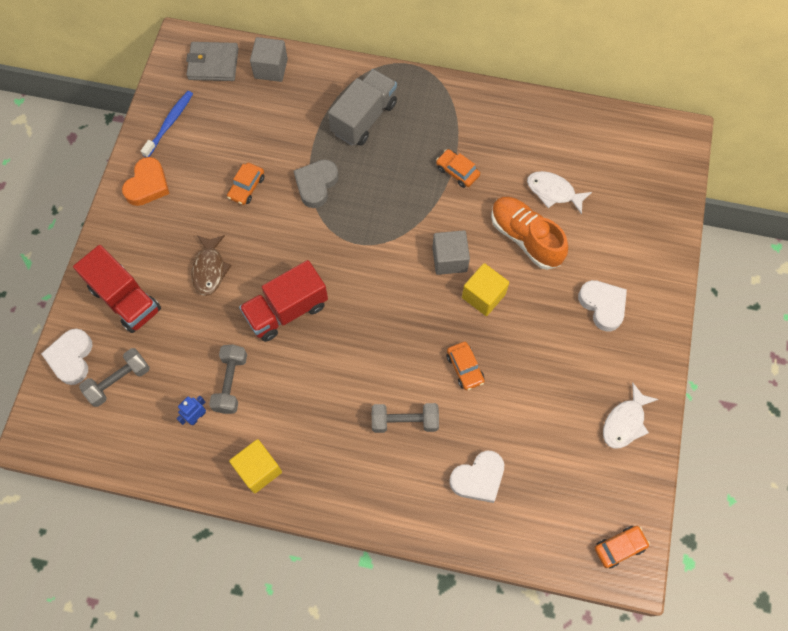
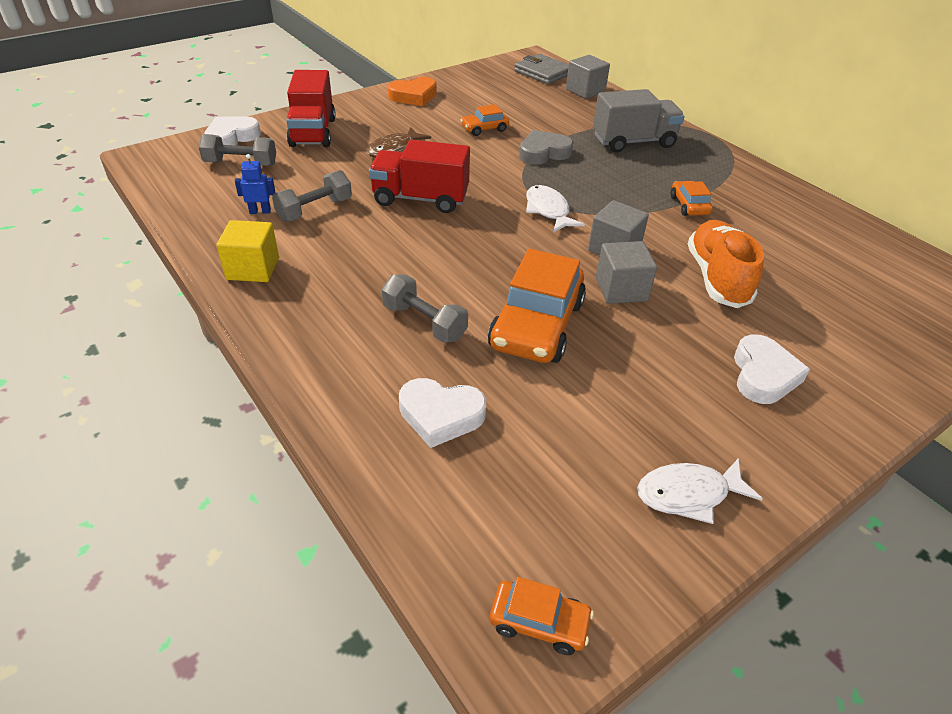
camera: 40 degrees right, 25 degrees down
blue toothbrush [141,91,193,157] -> none
orange car [447,342,485,390] -> orange car [488,249,586,363], size x2.04
yellow cube [462,263,509,316] -> grey cube [596,241,657,304]
white fish [527,171,592,215] -> white fish moved to [526,185,585,233]

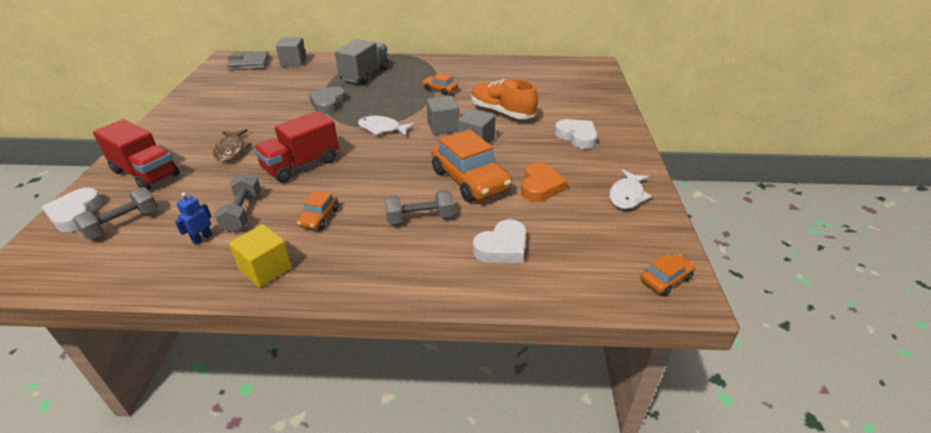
camera: 50 degrees left, 5 degrees down
orange heart [388,77,437,106] -> orange heart moved to [521,162,567,202]
orange car [461,104,509,136] -> orange car moved to [296,190,339,230]

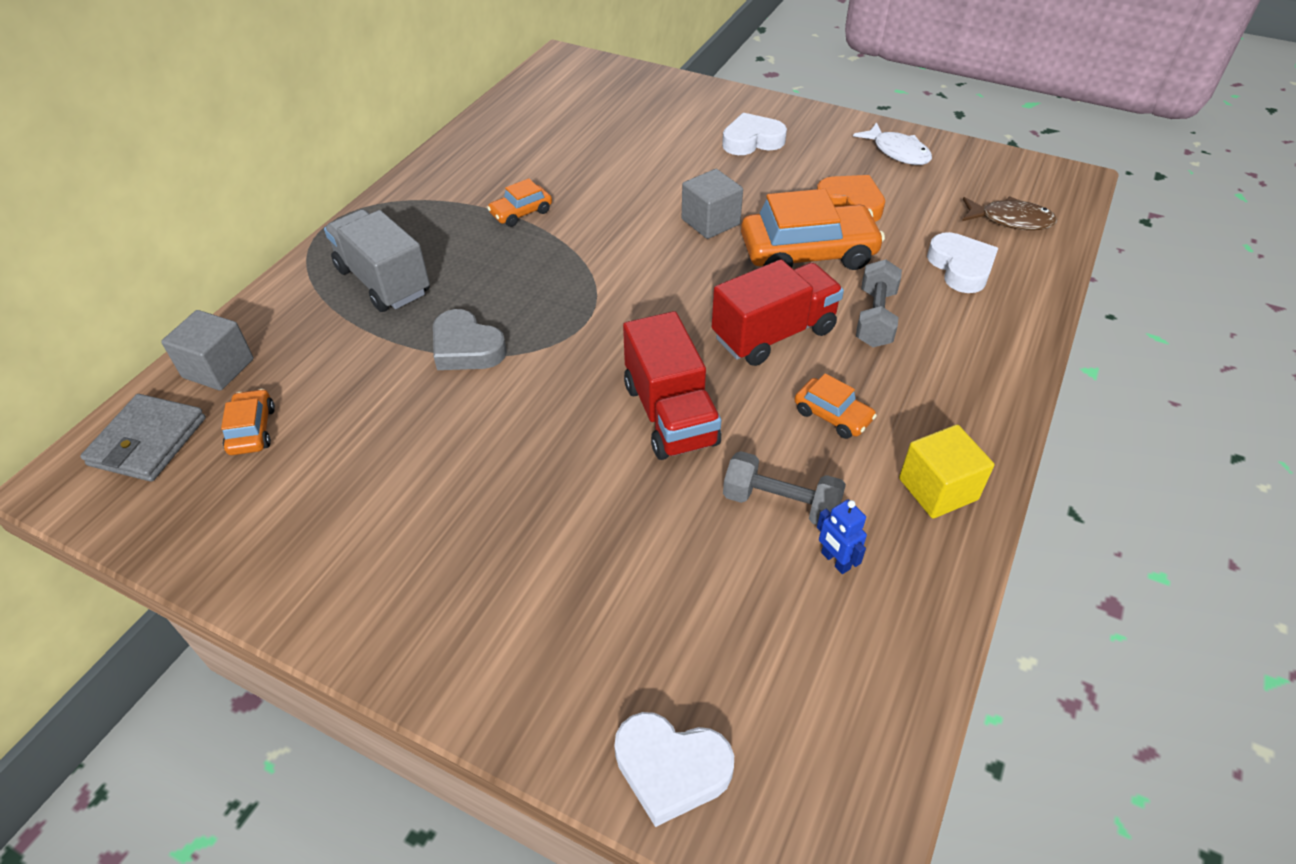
camera: 65 degrees left, 10 degrees up
grey dumbbell [73,187,158,239] -> none
red truck [93,119,179,190] -> red truck moved to [712,260,844,366]
brown fish [213,129,252,162] -> brown fish moved to [962,196,1057,230]
white fish [358,116,415,136] -> none
grey cube [426,96,459,135] -> none
orange shoe [471,79,538,119] -> none
orange car [641,253,695,296] -> orange car moved to [221,389,275,455]

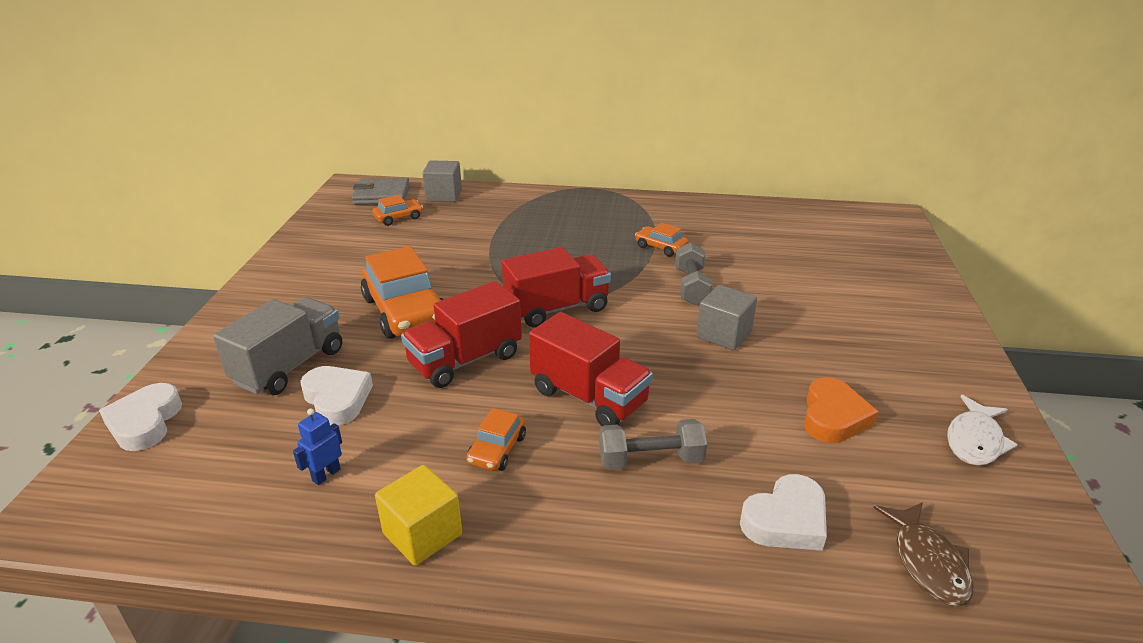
camera: 70 degrees right, 15 degrees down
grey truck [324,209,430,312] -> grey truck moved to [213,297,342,395]
grey heart [433,309,507,370] -> none
white heart [722,113,787,155] -> white heart moved to [300,366,373,426]
grey dumbbell [723,451,846,525] -> grey dumbbell moved to [675,243,713,305]
orange car [741,189,885,270] -> orange car moved to [361,246,443,339]
none -> red truck [502,247,611,328]

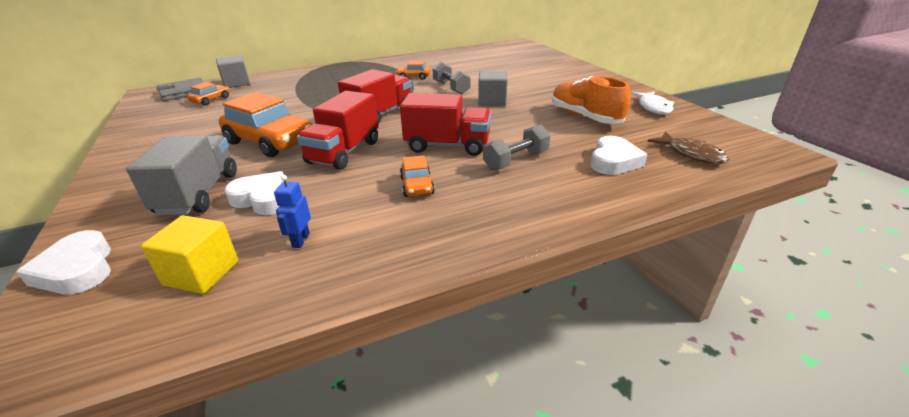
camera: 30 degrees left, 0 degrees up
yellow cube [375,465,462,566] -> yellow cube moved to [141,215,238,294]
orange heart [804,377,878,443] -> orange shoe [552,76,630,124]

